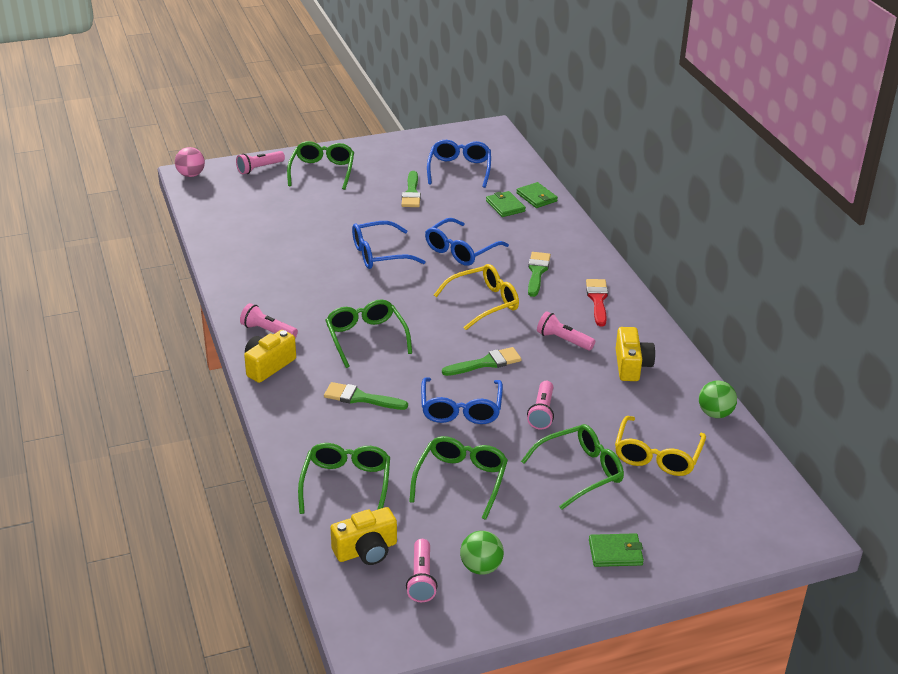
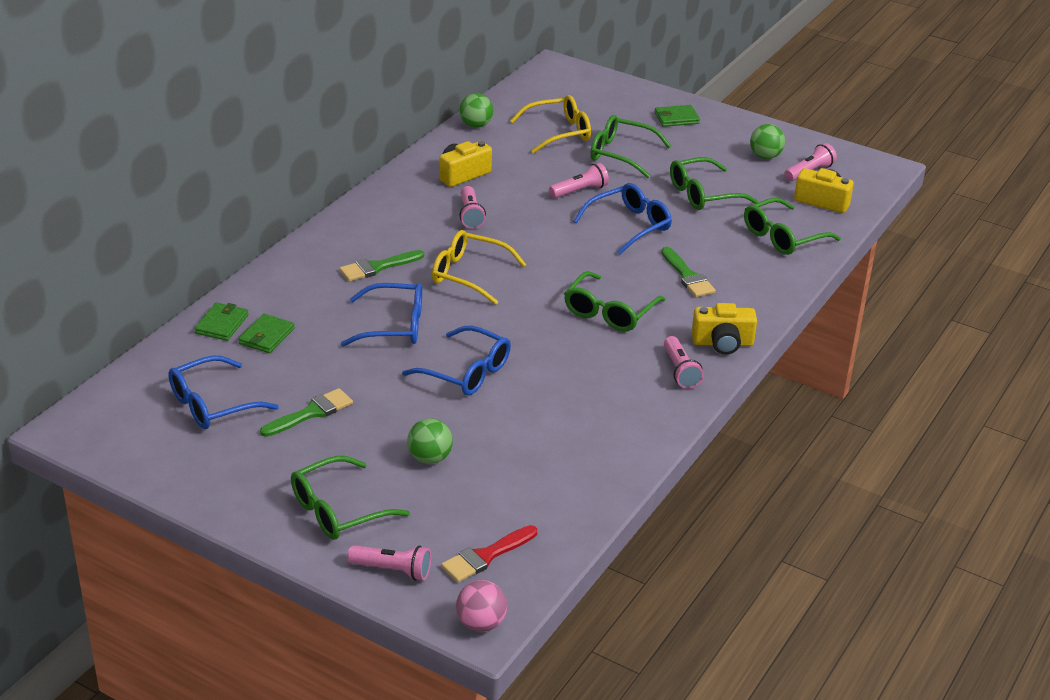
camera: 130 degrees left, 0 degrees up
green brush [442,347,522,376] -> none
red brush [586,279,608,326] -> red brush moved to [441,525,537,582]
green wallet [589,533,644,567] -> green wallet turned 60 degrees counterclockwise [655,105,700,127]
none -> green ball [407,418,453,464]

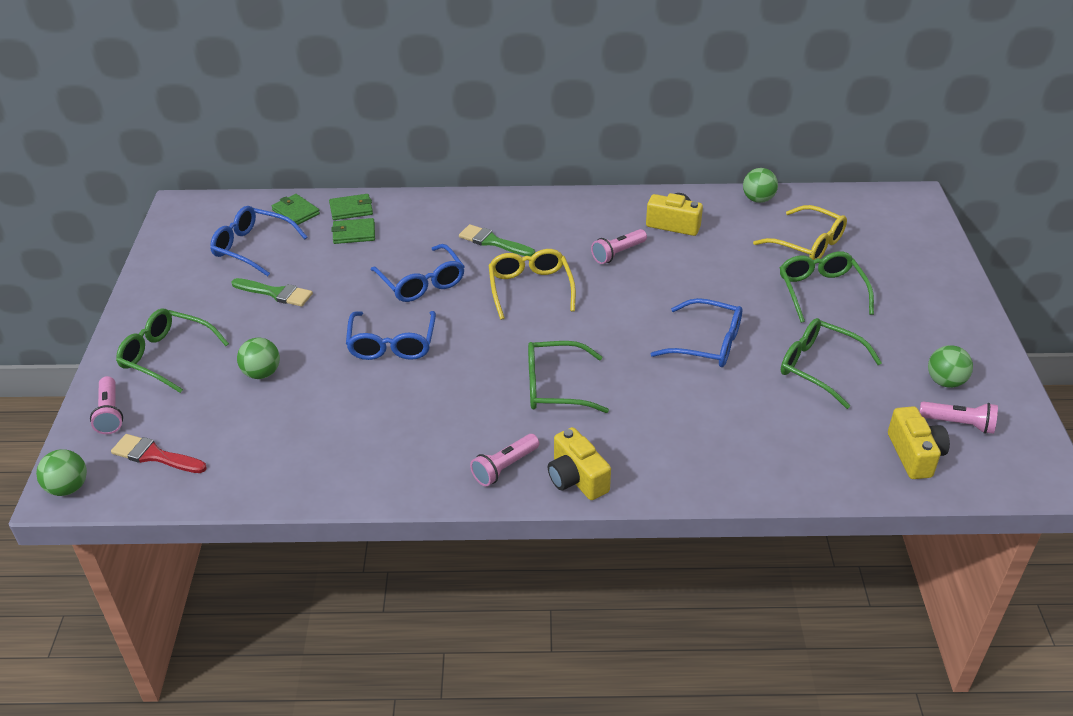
camera: 60 degrees right, 5 degrees up
pink ball [456,580,507,632] -> green ball [36,449,87,496]
pink flashlight [549,163,609,198] -> none
green wallet [655,105,700,127] -> green wallet moved to [271,194,320,225]
green brush [661,247,716,297] -> none
green glasses [744,198,841,255] -> none

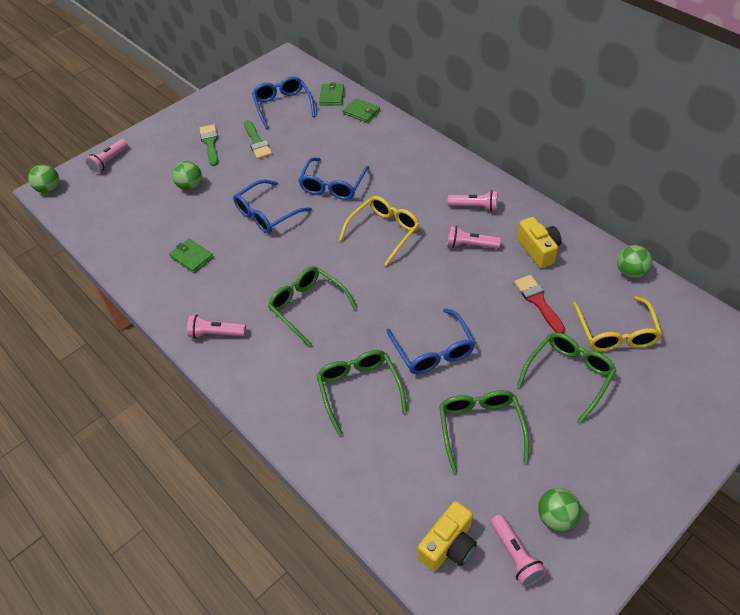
camera: 50 degrees right, 10 degrees up
red brush [111,434,207,473] -> red brush moved to [514,275,565,333]
green glasses [116,308,229,393] -> green glasses moved to [316,350,407,435]
green wallet [331,218,375,244] -> green wallet moved to [169,238,214,273]
green brush [459,224,535,256] -> green brush moved to [200,124,218,166]
yellow camera [548,427,611,500] -> none
none -> pink flashlight [448,190,498,212]

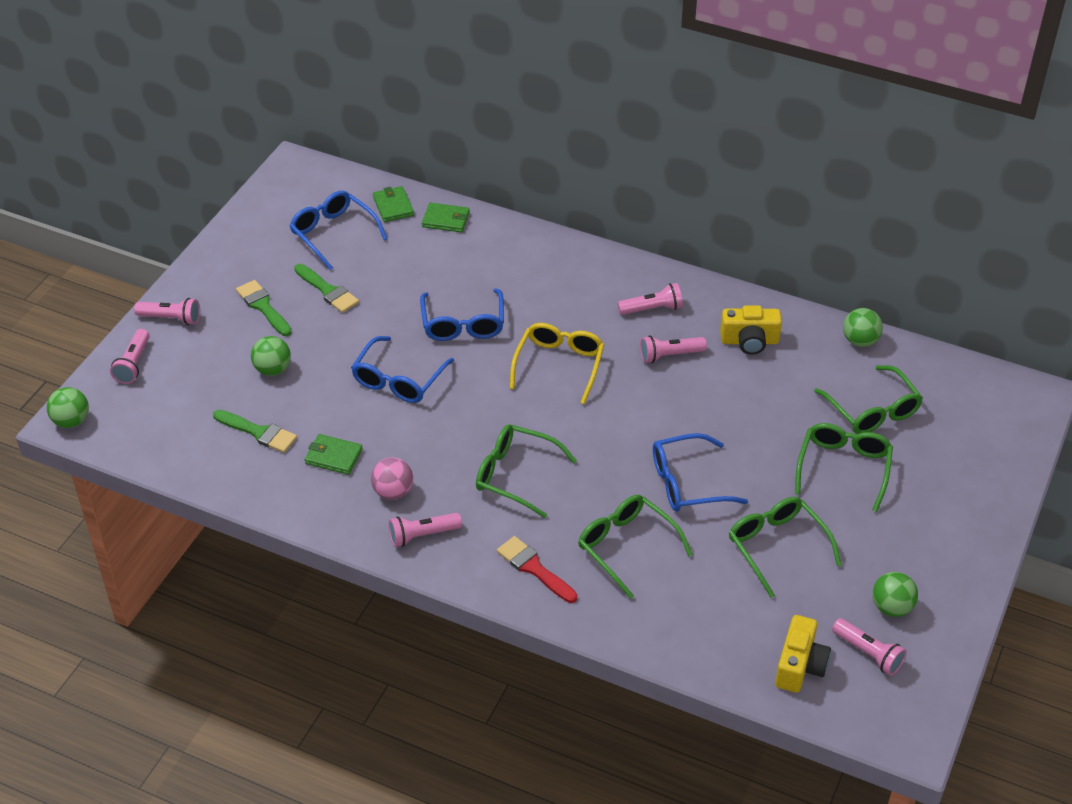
camera: 25 degrees left, 5 degrees down
blue glasses [386,308,475,374] -> blue glasses turned 120 degrees clockwise [653,433,748,512]
red brush [514,275,565,333] -> red brush moved to [497,536,577,603]
yellow camera [517,217,562,268] -> yellow camera turned 135 degrees clockwise [720,305,782,355]
yellow glasses [573,296,662,351] -> green glasses [814,365,923,434]
none -> pink flashlight [134,298,200,325]
none -> green brush [213,410,297,453]
none -> pink ball [371,457,413,500]

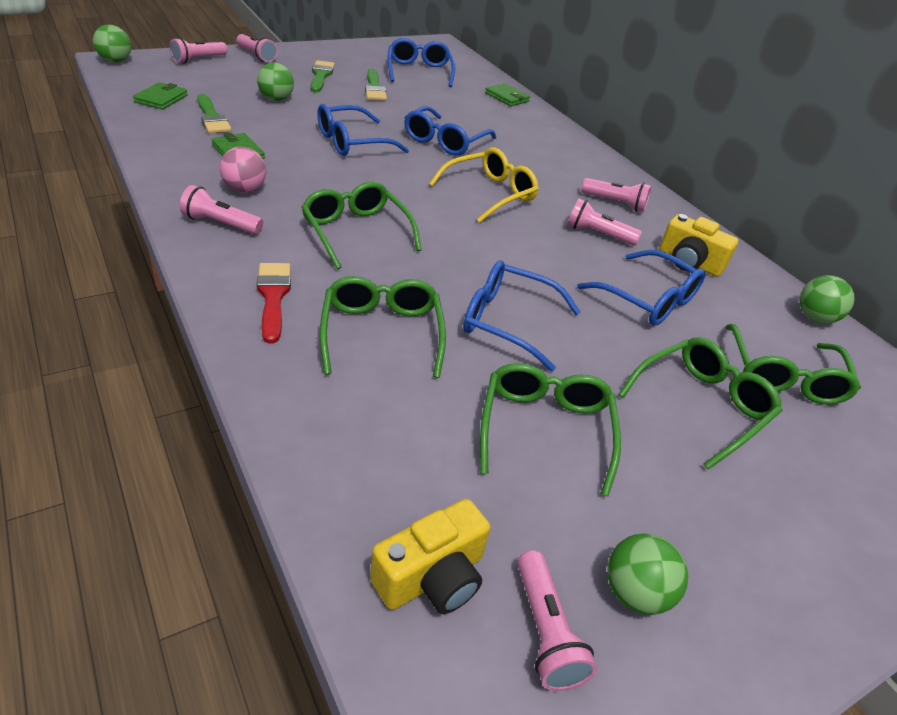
camera: 30 degrees right, 5 degrees down
green wallet [373,186,414,222] -> green wallet moved to [133,82,188,110]
none -> blue glasses [577,250,706,326]

